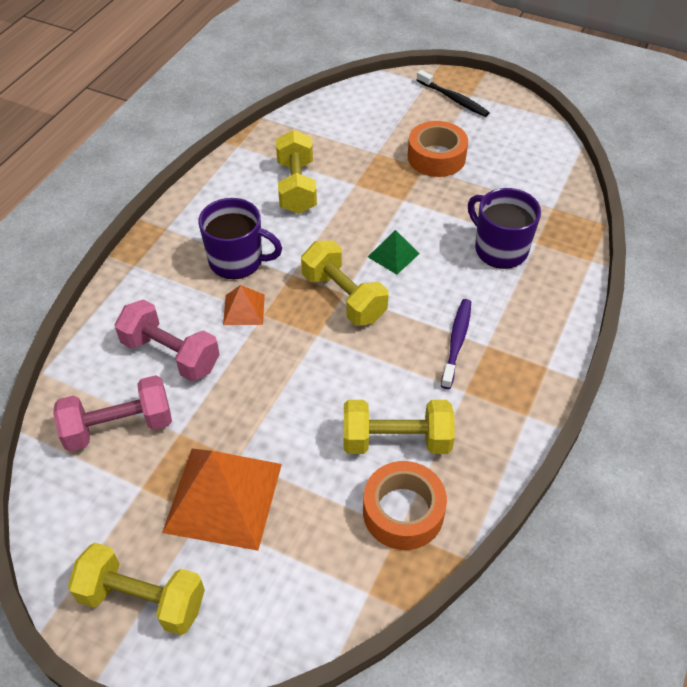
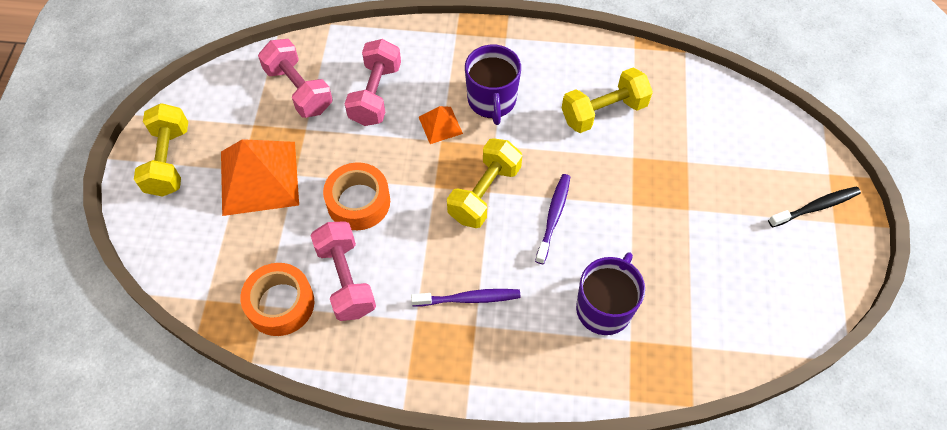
camera: 70 degrees right, 10 degrees up
yellow dumbbell [344,400,455,454] -> pink dumbbell [310,221,376,321]
green pyramid [368,230,420,274] -> purple toothbrush [535,174,570,264]
orange tape [408,121,468,177] -> orange tape moved to [323,162,390,230]
black toothbrush [417,70,490,117] -> black toothbrush turned 135 degrees counterclockwise [768,186,861,227]

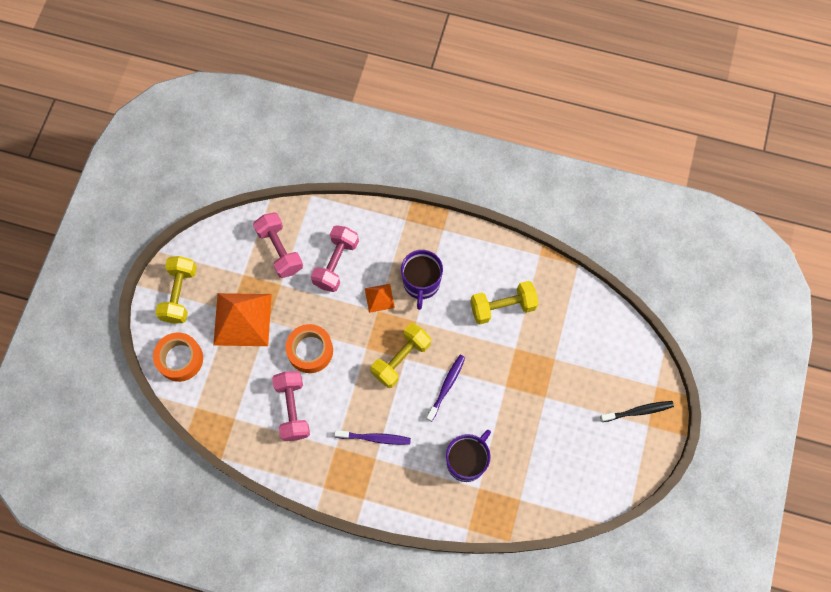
camera: 10 degrees right, 10 degrees up
orange tape [240,263,314,336] -> orange tape moved to [153,333,203,382]

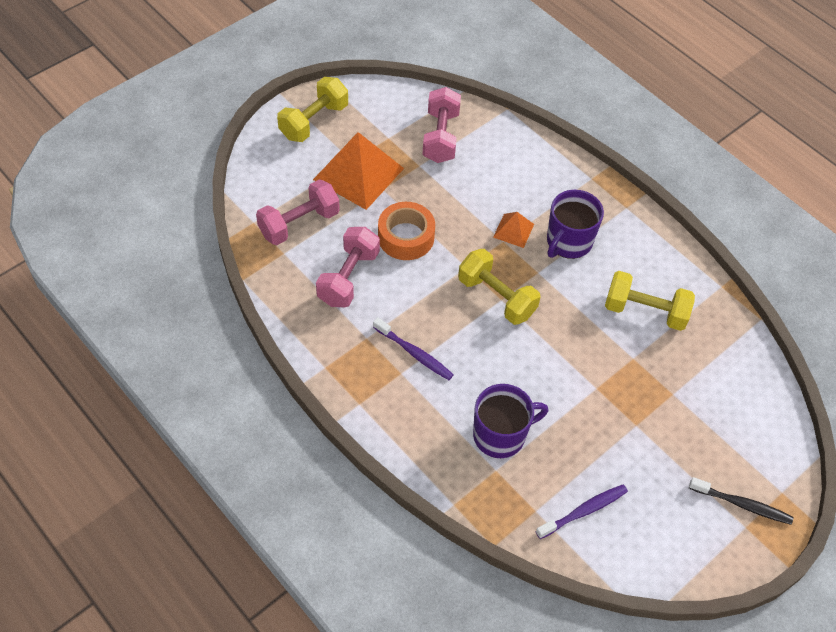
camera: 30 degrees right, 15 degrees down
orange tape [153,333,203,382] -> none
pink dumbbell [311,225,359,292] -> pink dumbbell moved to [256,179,340,245]
yellow dumbbell [370,323,431,388] -> yellow dumbbell turned 60 degrees clockwise [458,249,540,325]
purple toothbrush [426,355,466,422] -> purple toothbrush moved to [536,484,628,539]

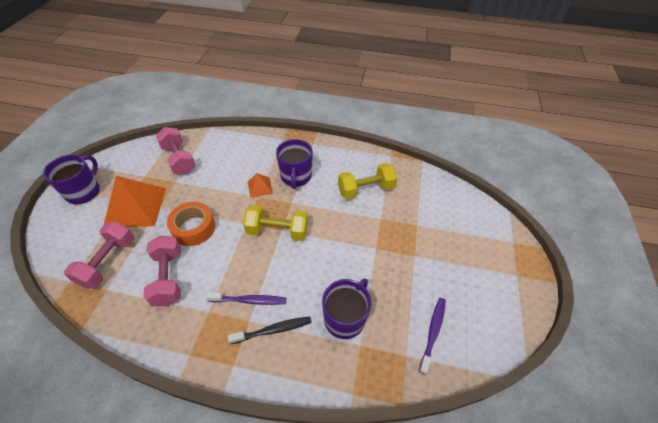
camera: 35 degrees left, 5 degrees down
yellow dumbbell [277,77,348,142] -> purple mug [43,155,100,204]
black toothbrush [689,477,793,525] -> black toothbrush moved to [228,316,312,344]

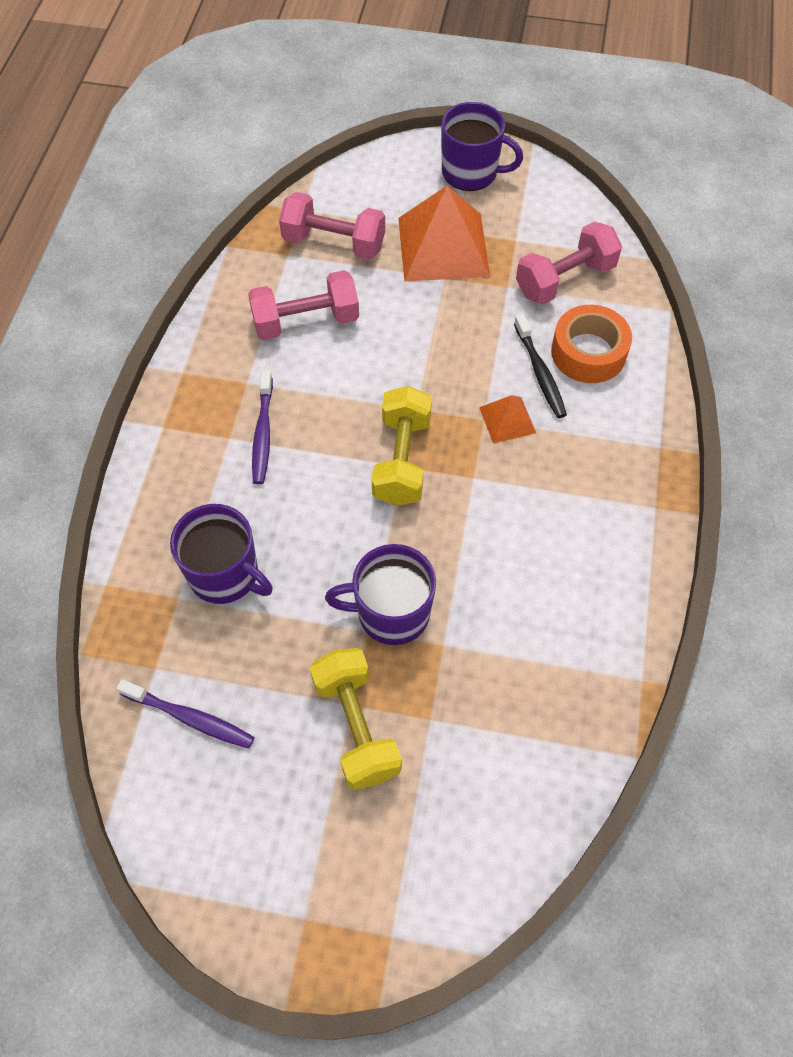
camera: 90 degrees right, 10 degrees up
orange tape [167,202,215,246] -> orange tape moved to [551,305,632,383]
black toothbrush [228,316,312,344] -> black toothbrush moved to [514,314,567,418]
purple mug [276,139,313,189] -> purple mug moved to [325,544,436,645]
yellow dumbbell [338,163,397,200] -> yellow dumbbell moved to [310,648,402,790]

